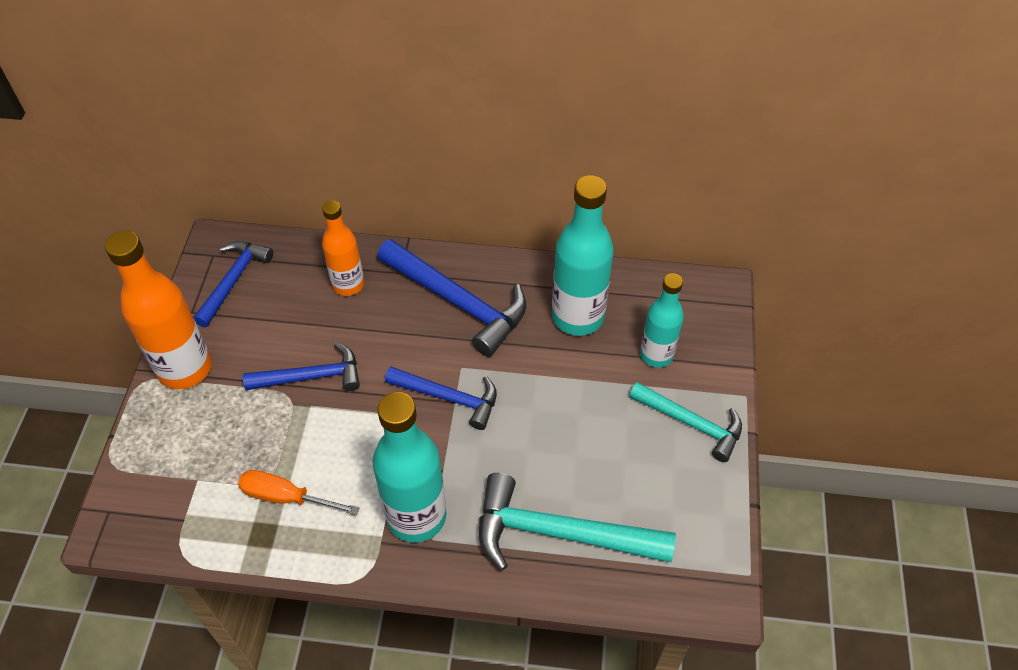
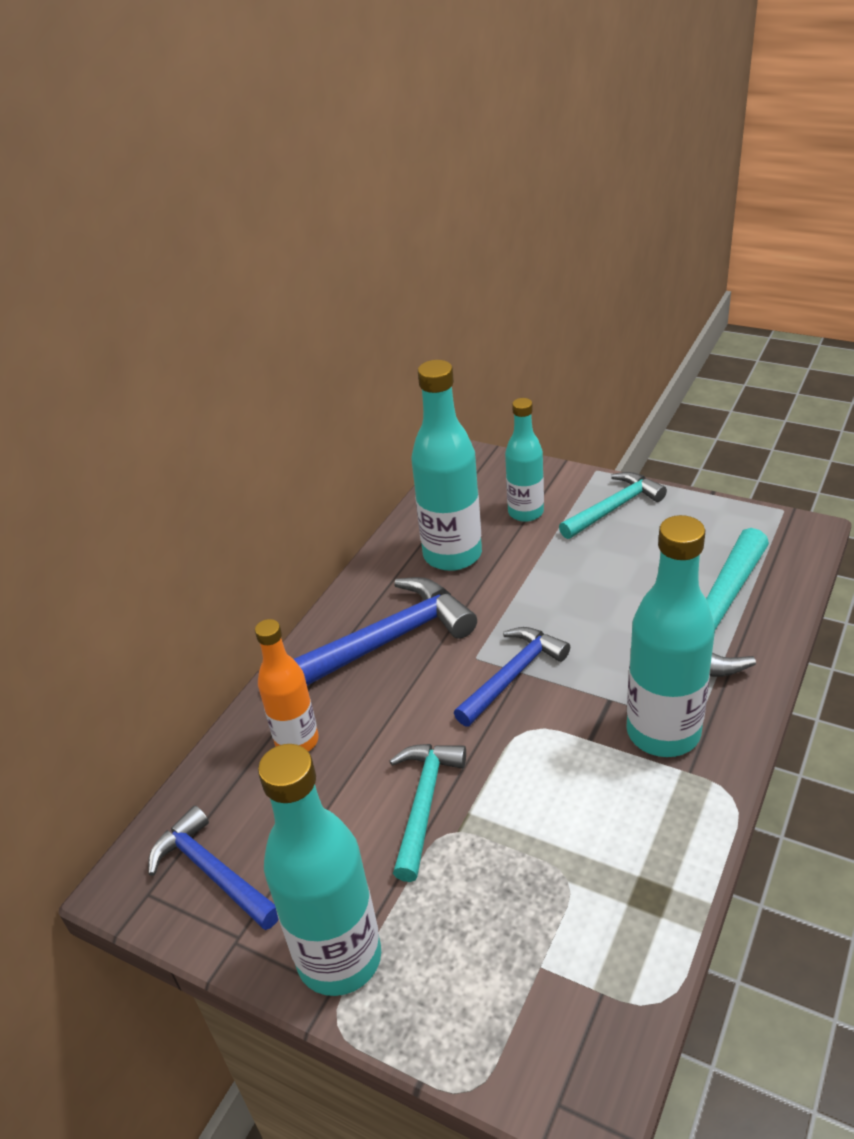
camera: 65 degrees left, 15 degrees down
orange bottle [105,231,212,389] -> turquoise bottle [258,744,381,996]
orange screwdriver [238,470,359,515] -> none
blue hammer [243,342,360,391] -> turquoise hammer [390,744,466,882]

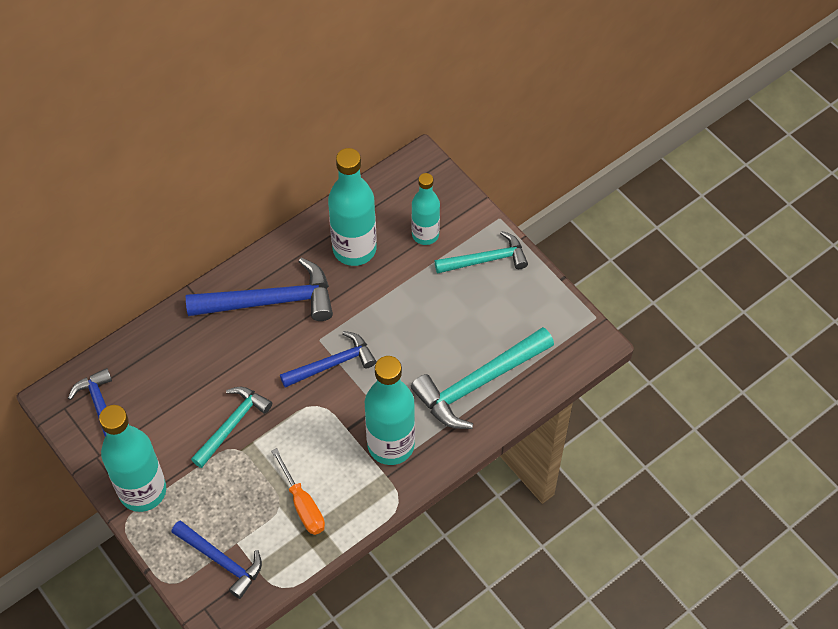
camera: 20 degrees right, 20 degrees up
orange bottle [255,619,319,752] -> none
none -> blue hammer [171,520,262,599]
none -> orange screwdriver [271,448,325,535]

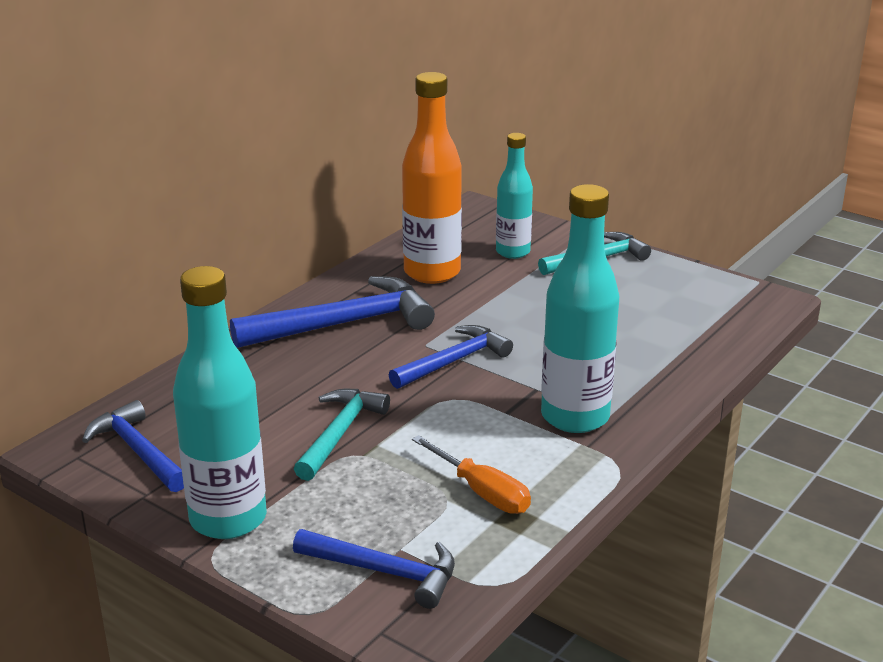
camera: 15 degrees left, 30 degrees down
turquoise bottle [328,148,377,266] -> orange bottle [402,72,462,284]
turquoise hammer [411,327,554,429] -> none

